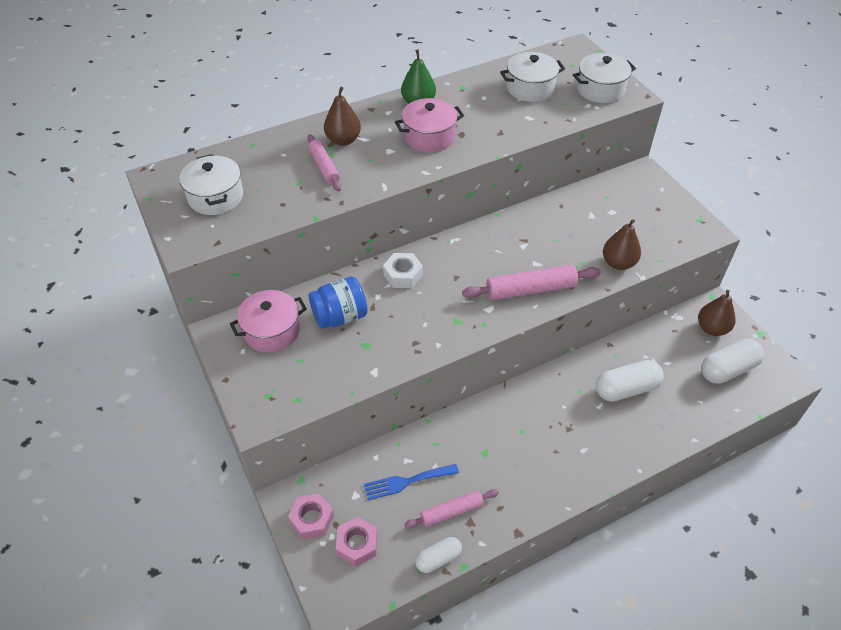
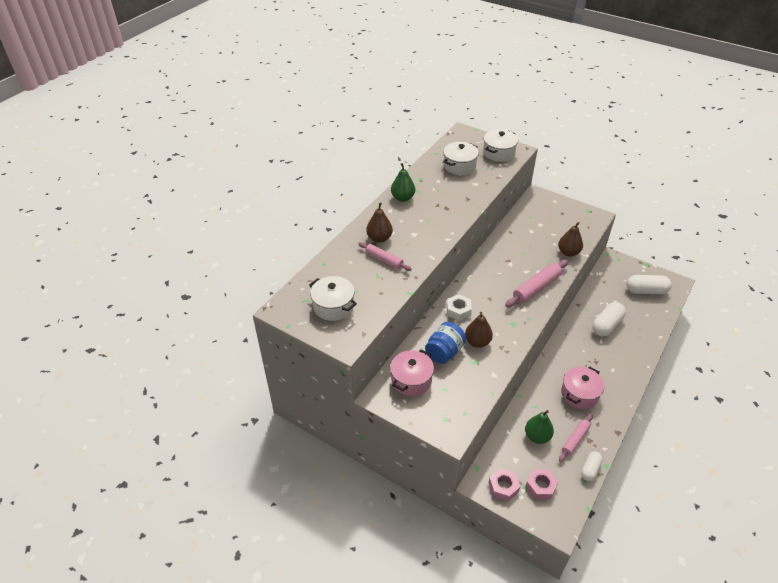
camera: 30 degrees left, 5 degrees down
blue fork [364,464,459,500] -> green pear [525,410,554,444]
pink pot [395,98,464,152] -> pink pot moved to [561,366,604,409]
brown pear [698,290,736,336] -> brown pear moved to [465,312,493,348]
white capsule [701,339,764,384] -> white capsule turned 60 degrees clockwise [626,275,672,294]

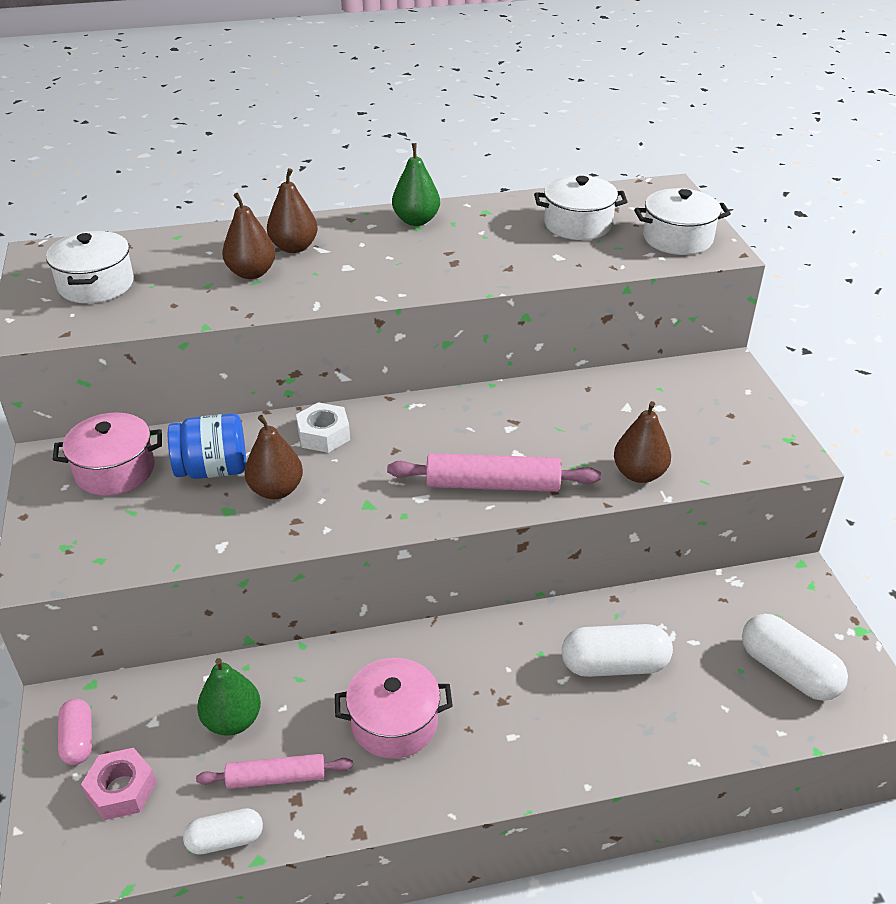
camera: 45 degrees right, 5 degrees down
pink rolling pin [358,242,412,271] -> brown pear [222,193,276,279]
pink nut [488,468,520,502] -> pink capsule [58,699,92,765]

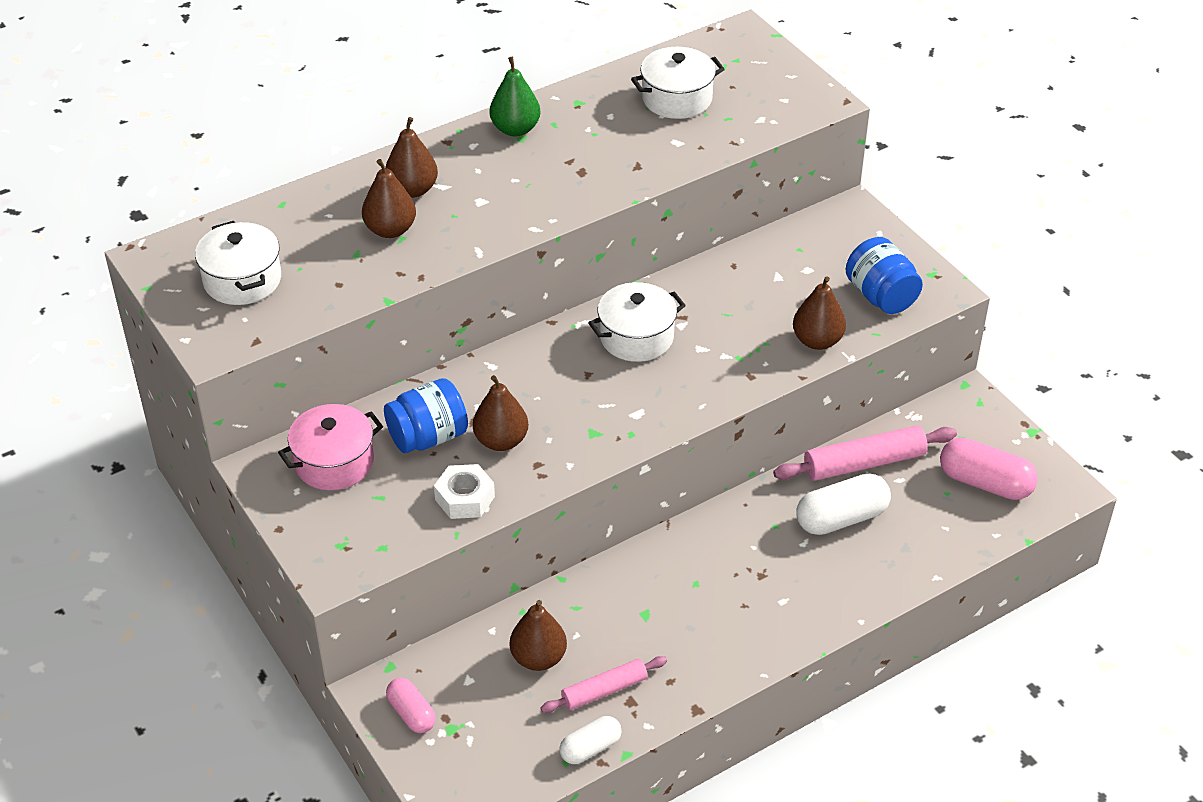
camera: 20 degrees left, 5 degrees up
pink nut [81,748,157,820] -> none
green pear [197,658,261,736] -> brown pear [510,600,567,671]
white nut [296,402,350,453] -> white nut moved to [434,464,495,519]
pink pot [335,658,453,759] -> none
pink rolling pin [387,453,601,492] -> pink rolling pin moved to [773,425,957,481]
white pot [634,188,731,255] -> white pot moved to [588,282,686,362]
white capsule [742,614,848,701] -> pink capsule [940,438,1038,500]
none -> blue jar [845,237,923,314]

